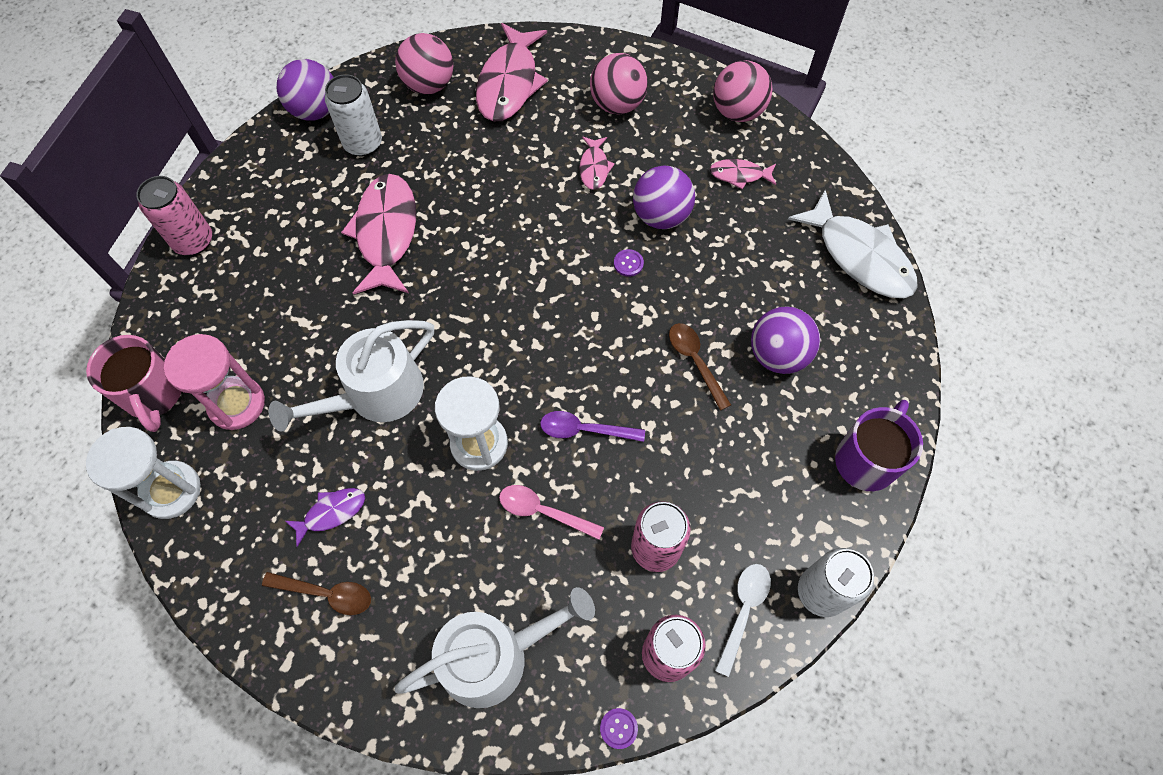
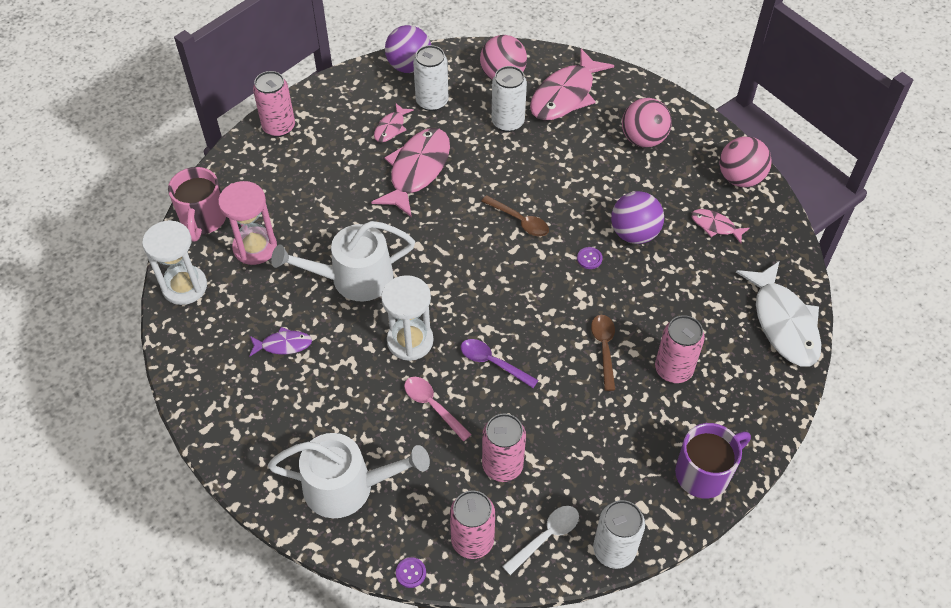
camera: 25 degrees right, 10 degrees down
brown spoon [262,572,371,615] -> brown spoon moved to [481,195,549,236]
pink fish [579,136,615,190] -> pink fish moved to [374,103,414,142]
purple ball [751,306,820,374] -> pink can [655,315,705,383]
none -> white can [492,66,527,132]

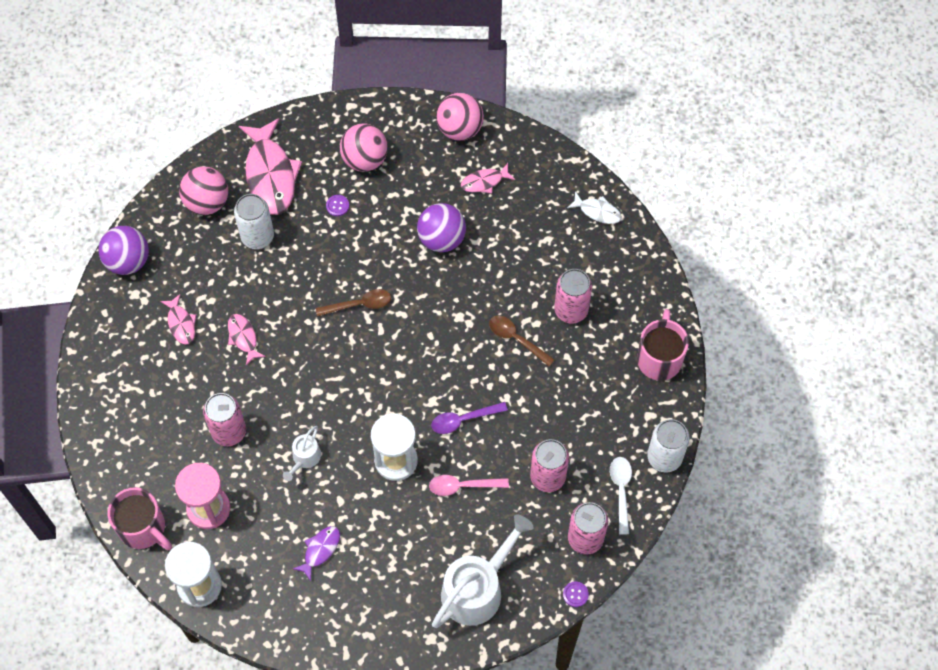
camera: 50 degrees left, 10 degrees up
pink can [253,71,295,137] -> pink can moved to [203,393,246,446]
white watering can [271,221,415,301] -> white watering can [283,426,321,481], size x0.49
pink fish [371,128,450,217] -> pink fish [228,314,266,365], size x0.49
white can [413,45,448,111] -> none
purple button [577,247,603,269] -> purple button moved to [326,195,349,216]
purple mug [675,423,751,498] -> pink mug [637,309,689,381]
white fish [736,262,821,367] -> white fish [567,191,622,224], size x0.49

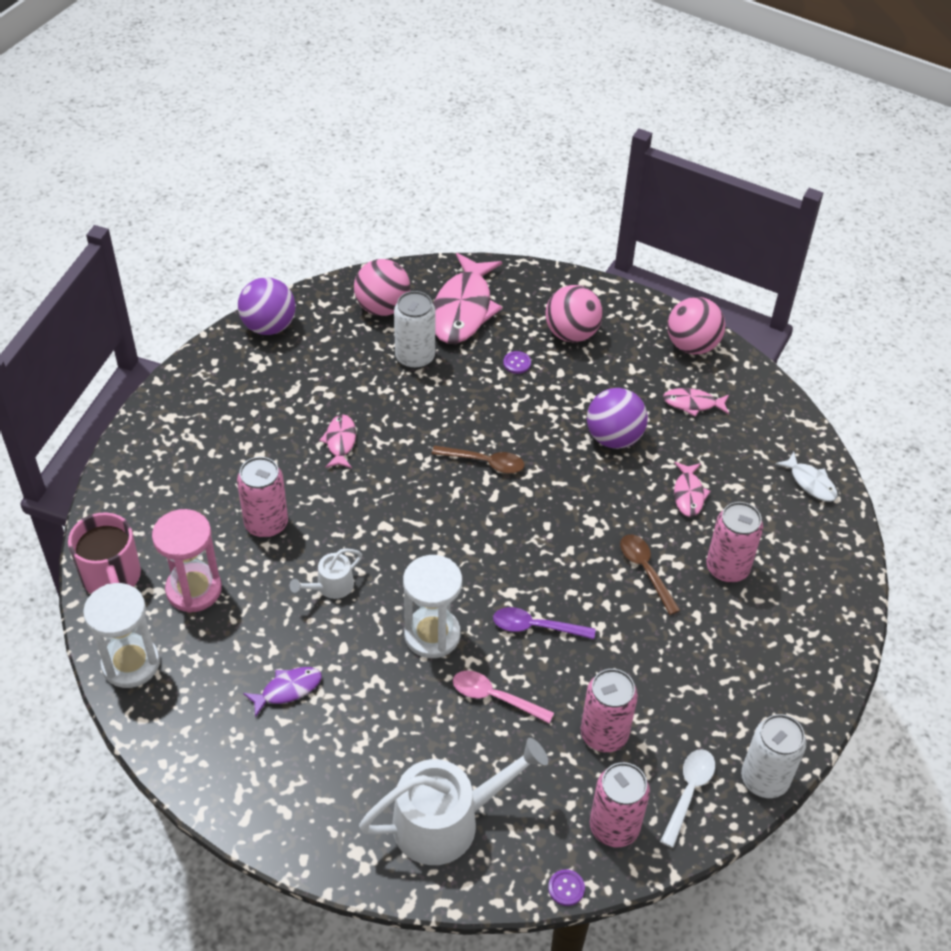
camera: 25 degrees right, 15 degrees down
pink fish [160,294,196,345] -> pink fish moved to [674,462,711,517]
pink mug [637,309,689,381] -> none

